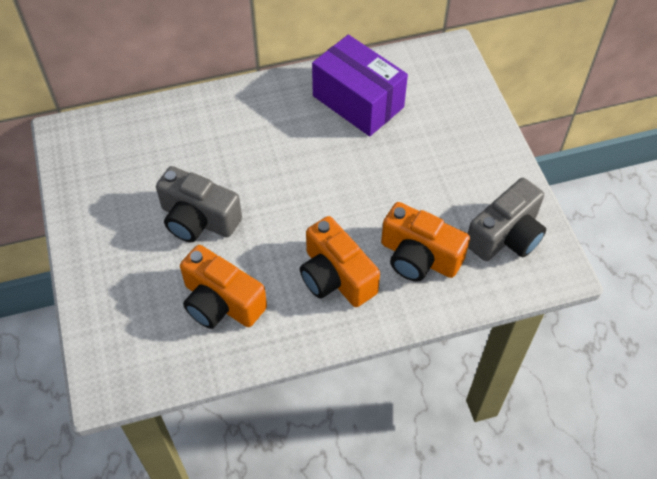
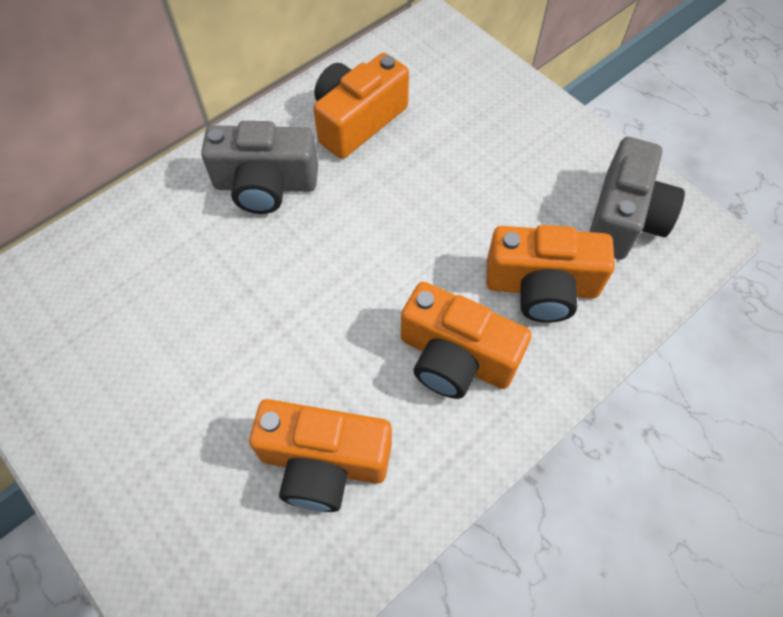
camera: 25 degrees left, 5 degrees up
grey camera [156,166,242,242] -> grey camera moved to [201,121,318,214]
purple box [312,35,408,136] -> orange camera [313,53,409,159]

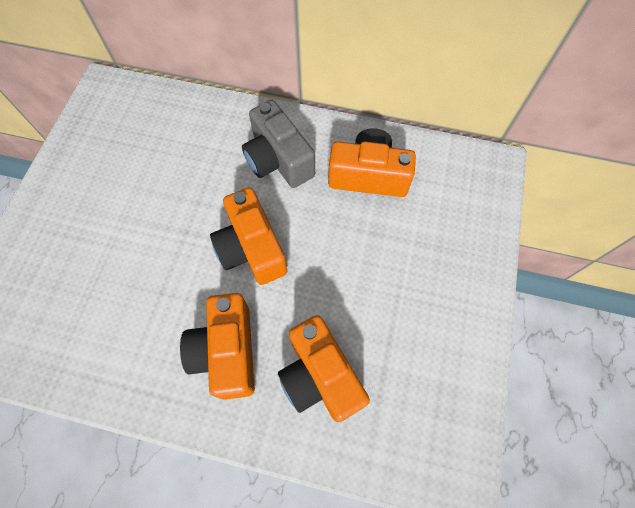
camera: 55 degrees right, 5 degrees up
orange camera [249,399,392,512] -> orange camera moved to [210,187,287,285]
grey camera [590,137,685,260] -> none

